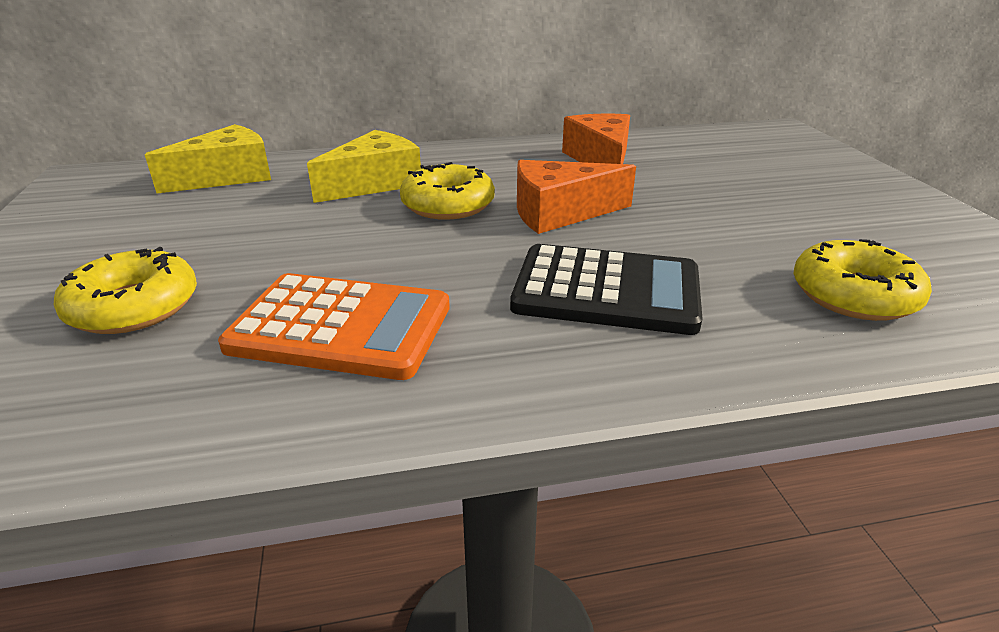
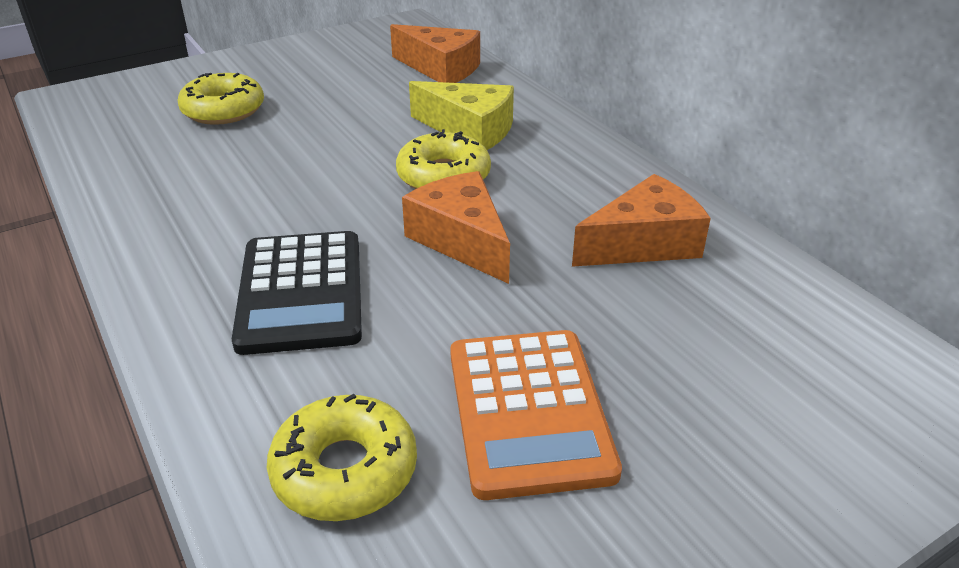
camera: 70 degrees right, 5 degrees up
yellow cheese [145,124,271,193] -> orange cheese [390,24,480,83]
orange calculator [218,273,450,380] -> orange calculator moved to [450,330,622,500]

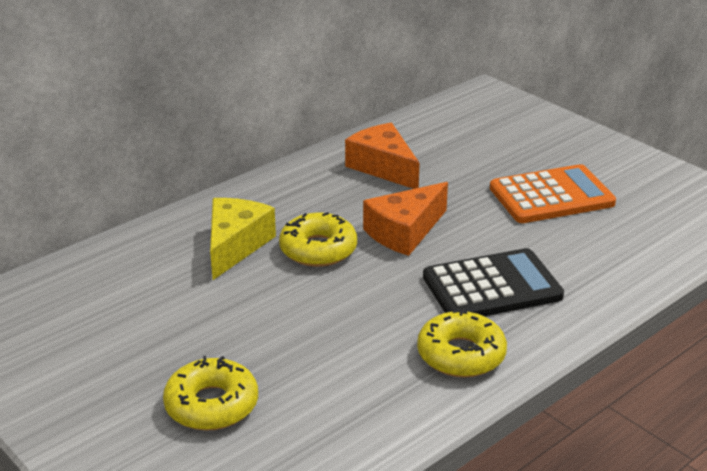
camera: 100 degrees left, 5 degrees down
yellow donut [267,394,417,521] -> yellow donut moved to [417,310,507,377]
orange cheese [390,24,480,83] -> none

